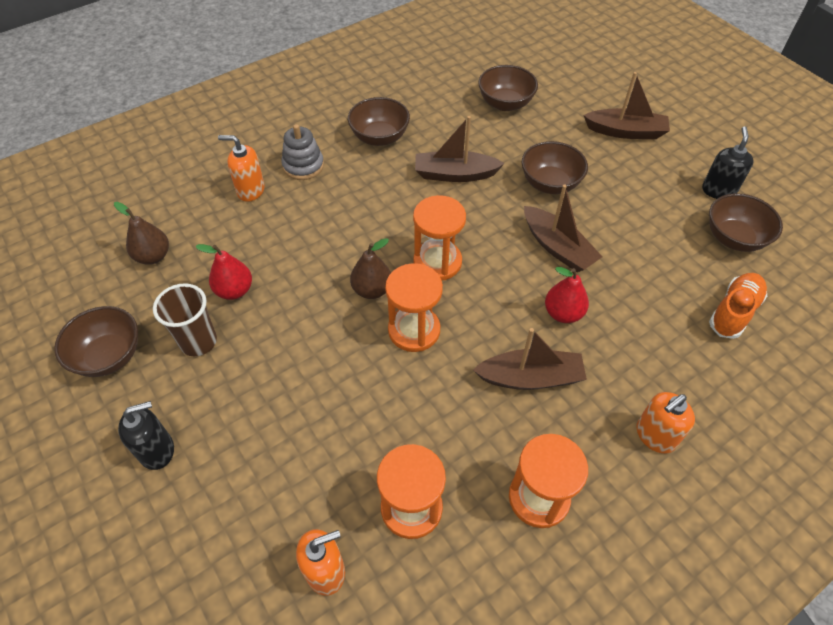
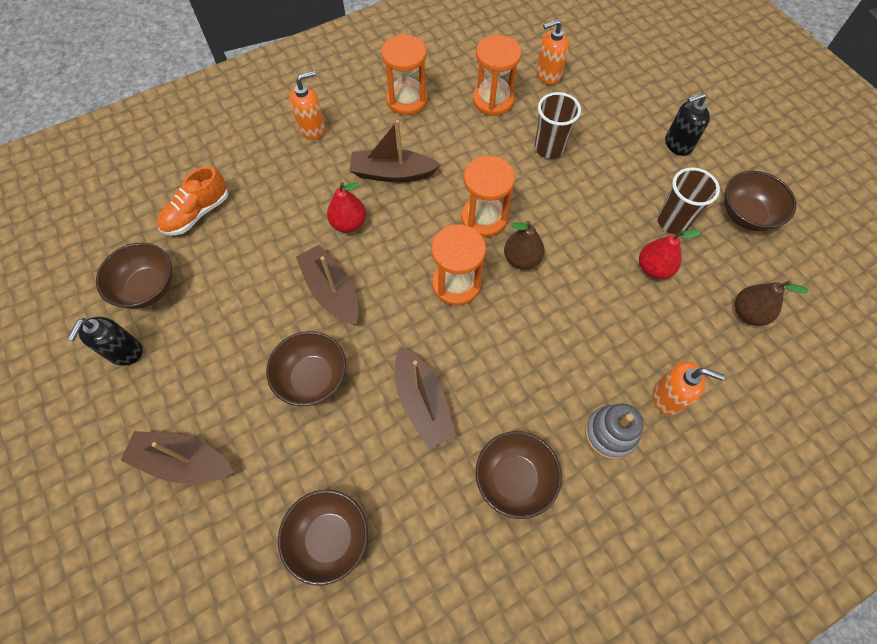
camera: 175 degrees left, 10 degrees up
brown boat [415,116,505,182] -> brown boat turned 60 degrees clockwise [395,346,456,449]
none -> brown cup [535,92,581,159]

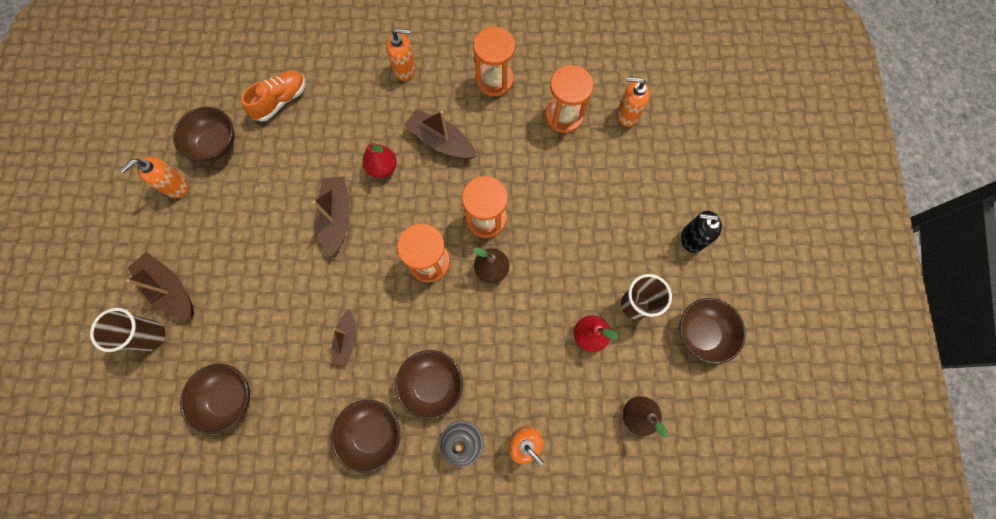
camera: 30 degrees right, 10 degrees up
black soap dispenser [68,317,143,365] -> orange soap dispenser [120,157,189,198]
orange shoe [157,166,228,235] -> orange shoe turned 150 degrees clockwise [241,70,306,122]
brown bowl [266,331,346,406] -> brown bowl moved to [395,350,463,419]
brown boat [395,346,456,449] -> brown boat [332,309,356,366], size x0.63
brown cup [535,92,581,159] -> brown cup moved to [90,308,166,352]

